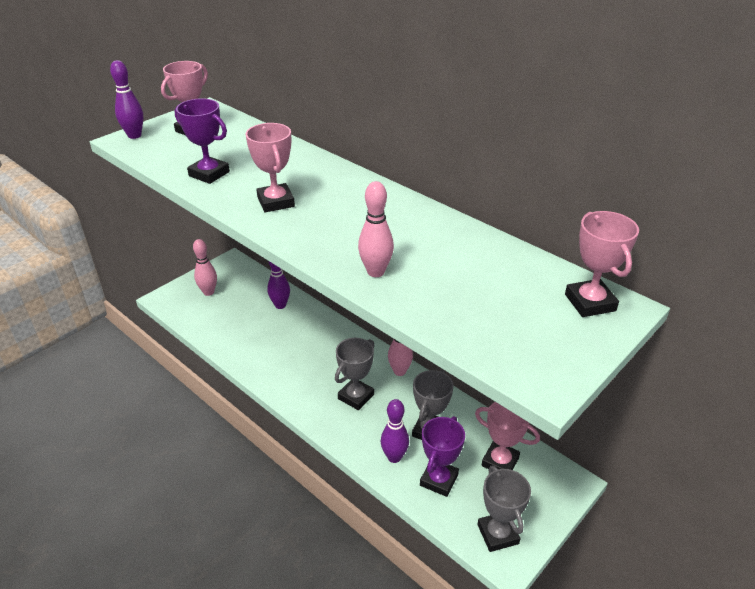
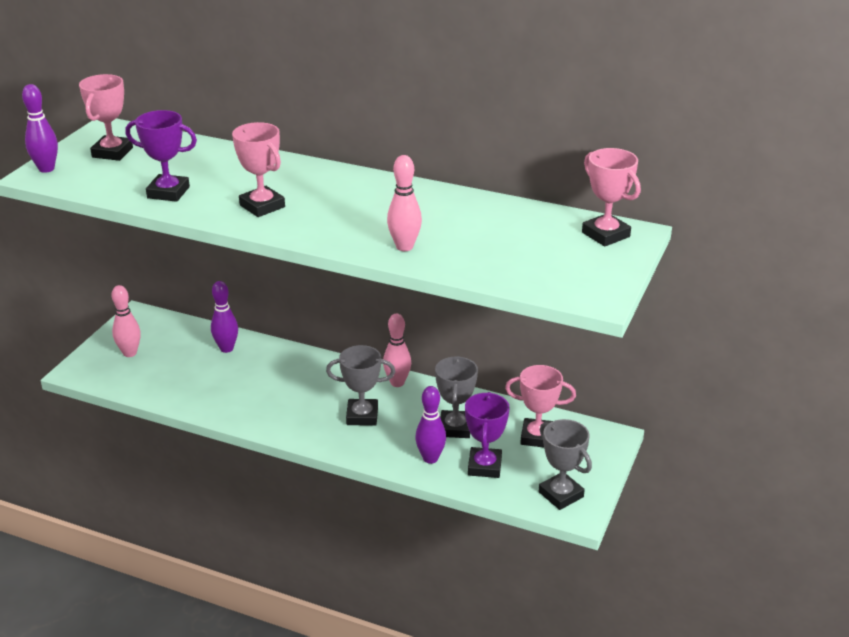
camera: 20 degrees left, 5 degrees down
grey trophy [335,338,374,410] -> grey trophy turned 75 degrees clockwise [326,345,395,426]

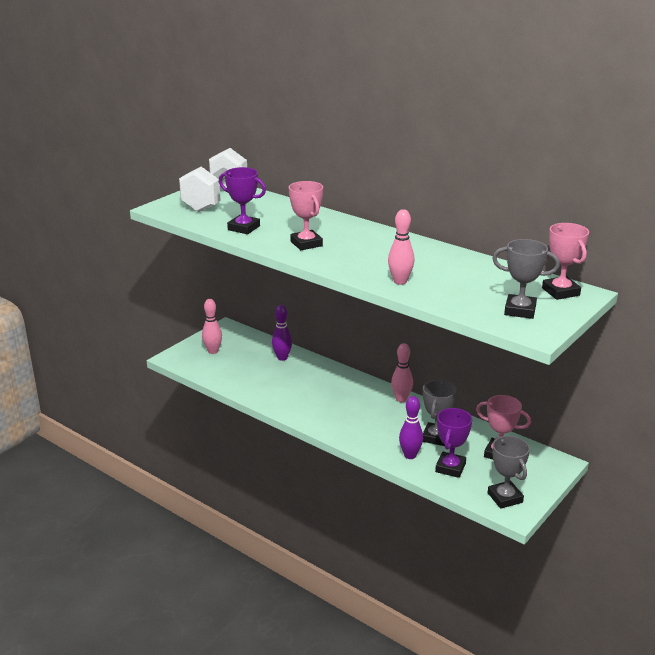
camera: 15 degrees right, 5 degrees down
purple bowling pin [22,84,58,173] -> none
pink trophy [79,74,133,161] -> white dumbbell [179,148,247,212]
grey trophy [326,345,395,426] -> grey trophy moved to [492,239,560,319]

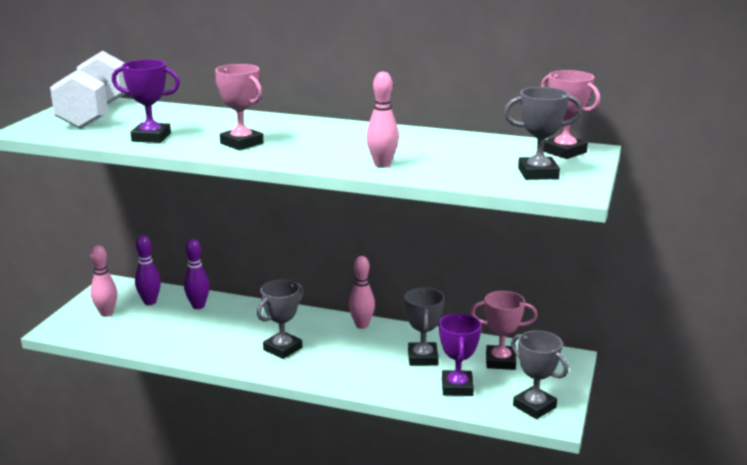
camera: 20 degrees left, 5 degrees down
purple bowling pin [399,396,423,459] -> purple bowling pin moved to [135,235,161,305]
none -> grey trophy [257,280,304,359]

